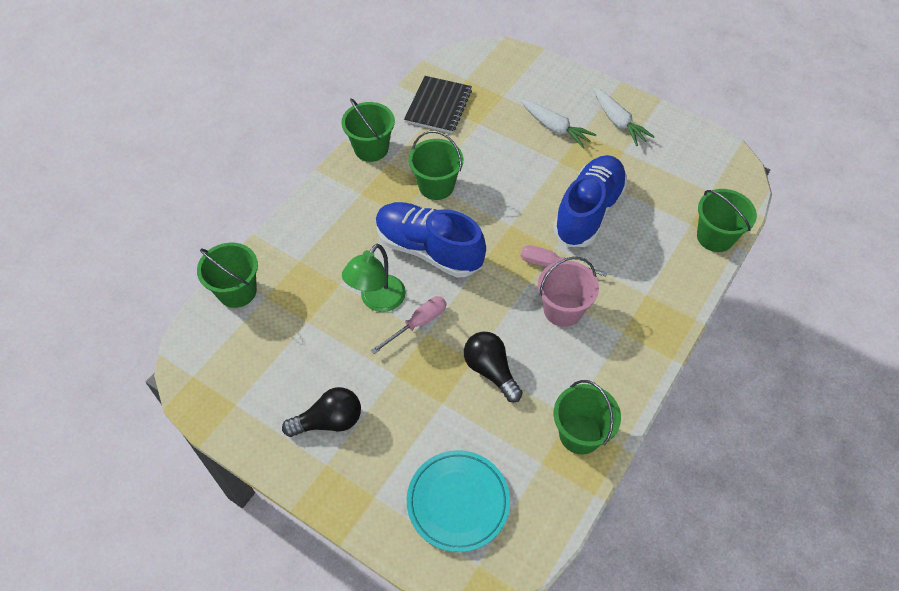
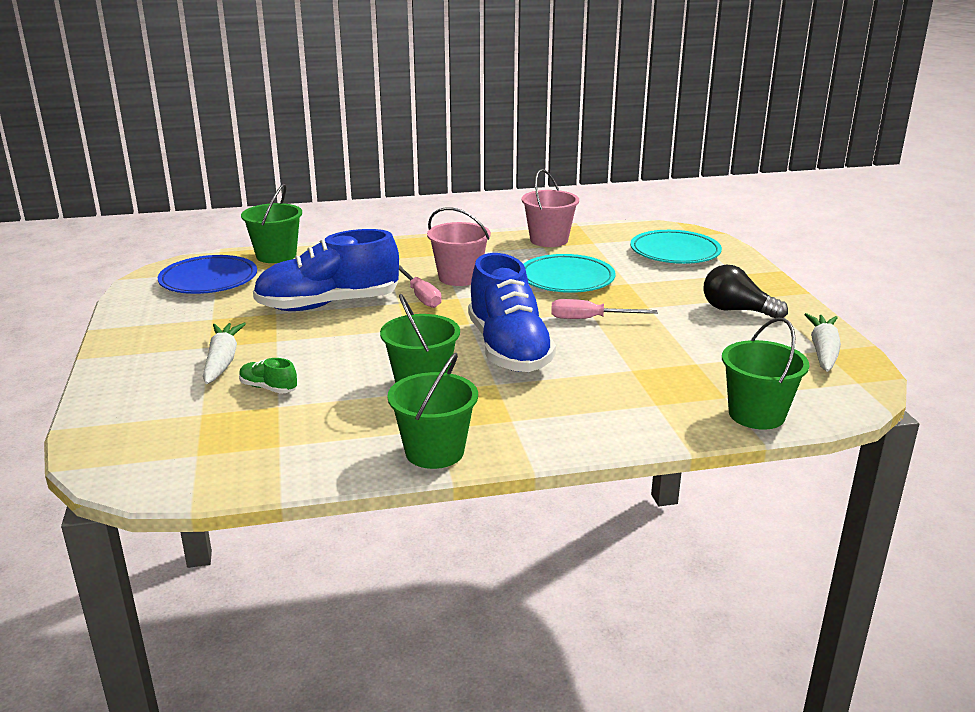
camera: 135 degrees left, 30 degrees down
green lamp [342,244,406,312] -> none
black notebook [404,76,472,133] -> none
black light bulb [464,332,523,402] -> turquoise plate [523,254,615,293]
green bucket [554,380,621,455] -> pink bucket [522,169,579,247]
white carrot [594,88,655,146] -> white carrot moved to [804,313,841,372]
none -> blue plate [158,255,257,294]
none -> green shoe [239,358,297,394]

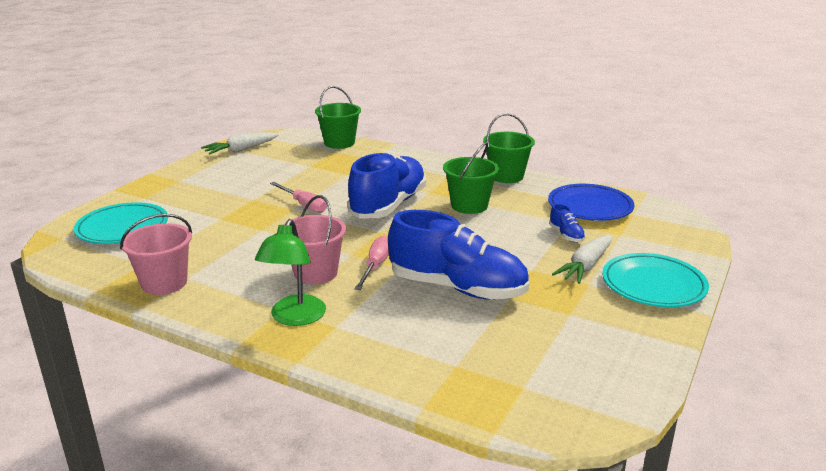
camera: 140 degrees left, 0 degrees up
blue plate [158,255,257,294] -> blue plate moved to [548,184,634,221]
green shoe [239,358,297,394] -> blue shoe [549,204,585,242]
green bucket [241,184,302,263] -> none
turquoise plate [523,254,615,293] -> turquoise plate moved to [602,253,709,307]
black light bulb [703,265,788,318] -> none
none -> green lamp [255,219,326,326]

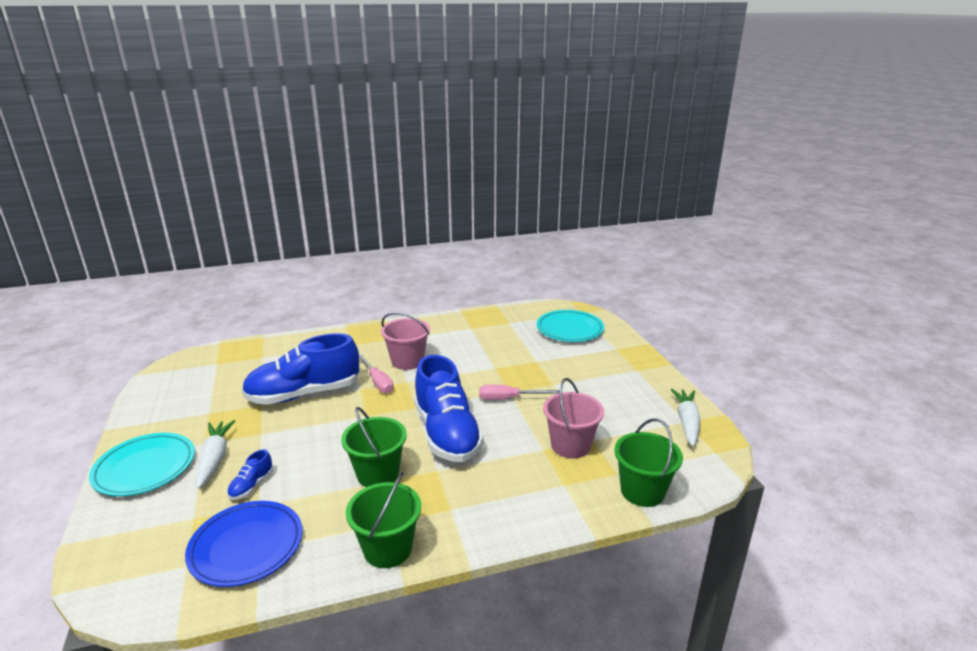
camera: 135 degrees right, 0 degrees up
pink bucket [120,214,192,295] -> pink bucket moved to [543,378,604,458]
green lamp [255,219,326,326] -> none
blue shoe [549,204,585,242] -> blue shoe turned 90 degrees counterclockwise [227,449,273,500]

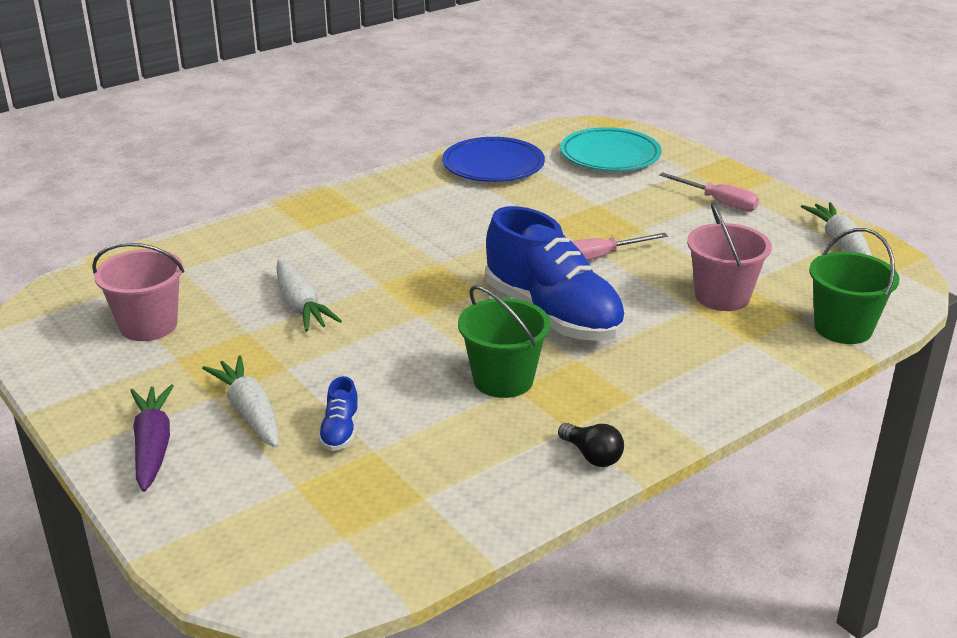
camera: 20 degrees left, 5 degrees up
turquoise plate [89,433,195,496] -> purple carrot [130,384,174,492]
blue plate [185,501,302,587] -> blue plate moved to [442,137,545,182]
blue shoe [242,333,359,405] -> white carrot [276,259,342,332]
green bucket [346,472,421,568] -> black light bulb [558,423,624,467]
pink screwdriver [359,354,394,393] -> pink screwdriver moved to [659,172,759,211]
pink bucket [381,312,430,370] -> pink bucket moved to [92,243,184,341]

